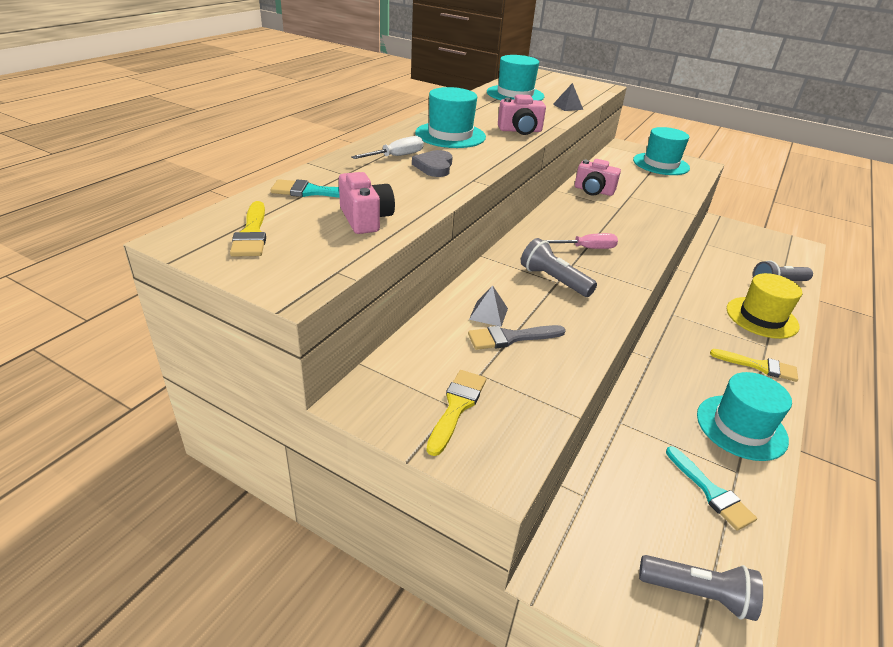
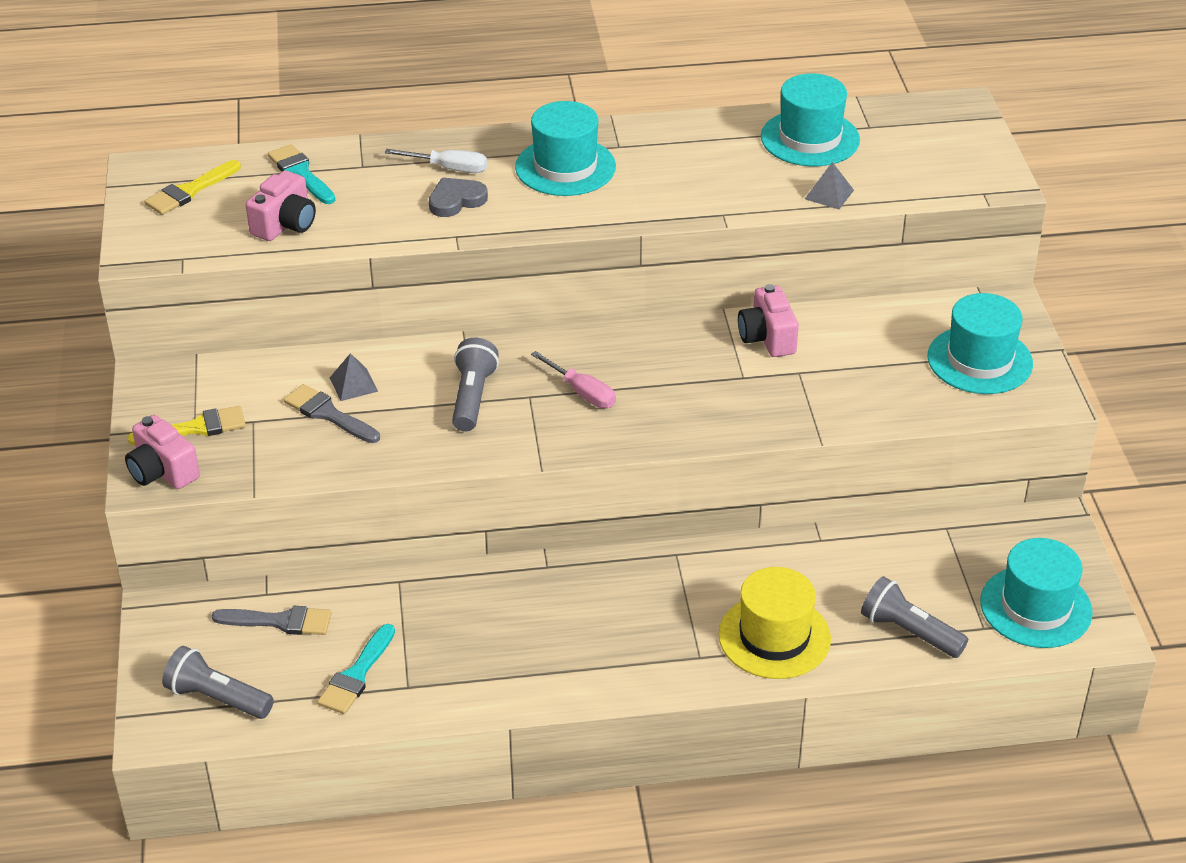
camera: 55 degrees right, 5 degrees up
pink camera [498,94,546,135] -> pink camera moved to [125,415,200,489]
grey flashlight [639,555,763,621] -> grey flashlight turned 135 degrees clockwise [162,646,274,719]
turquoise hat [697,372,792,461] -> turquoise hat moved to [980,538,1093,648]
yellow brush [710,349,798,382] -> none
none -> grey brush [212,606,331,635]

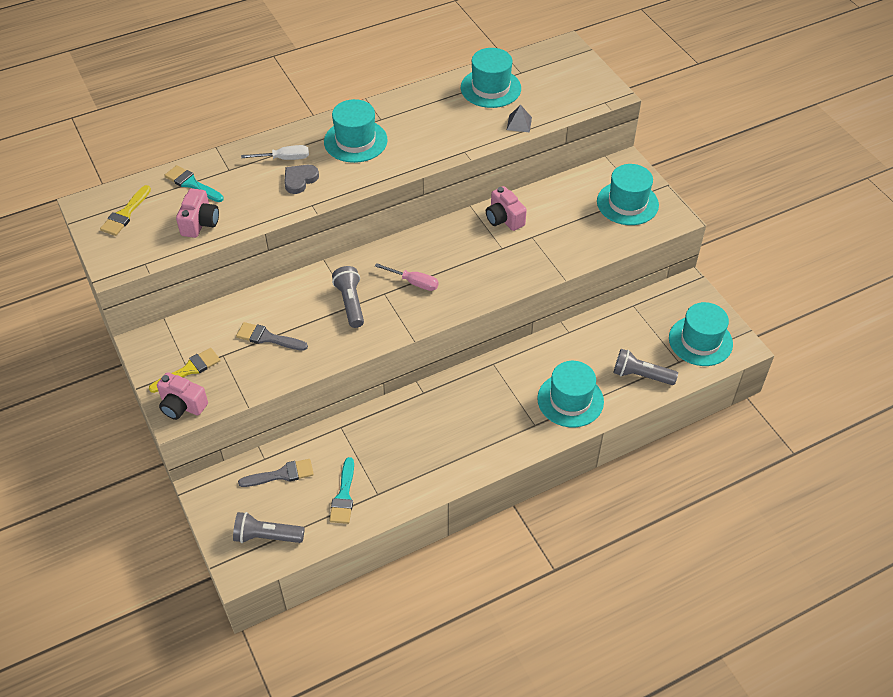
camera: 20 degrees left, 10 degrees up
grey pyramid [330,353,378,401] -> none
yellow hat [718,567,831,679] -> turquoise hat [537,361,604,427]

